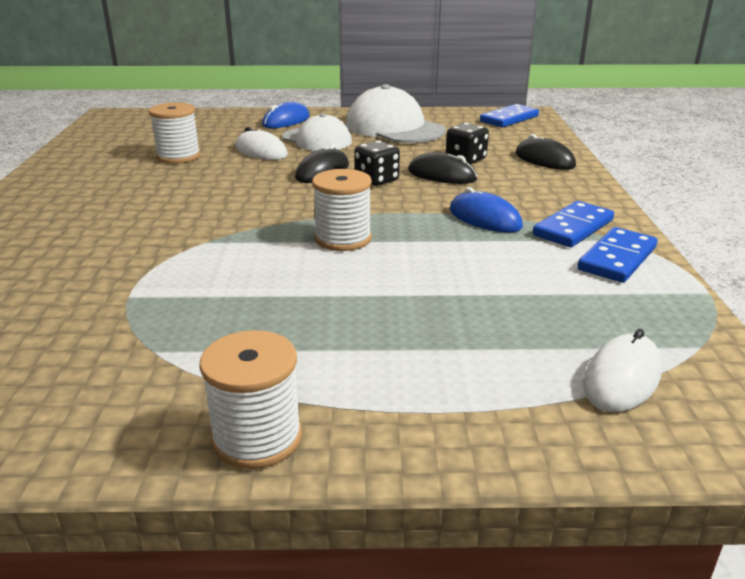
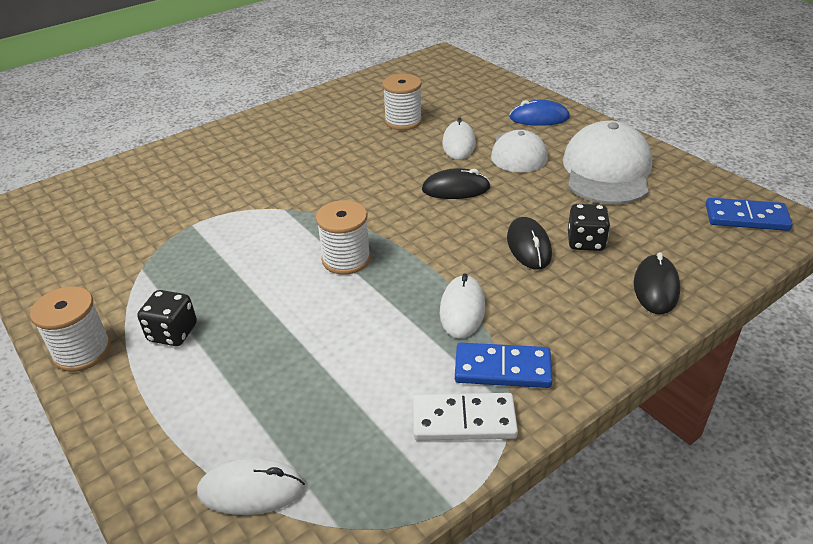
camera: 55 degrees right, 10 degrees up
black dice [355,140,400,186] -> black dice moved to [138,290,197,346]
blue mouse [450,187,523,233] -> white mouse [440,273,485,338]
blue domino [577,227,658,283] -> white domino [413,393,518,441]

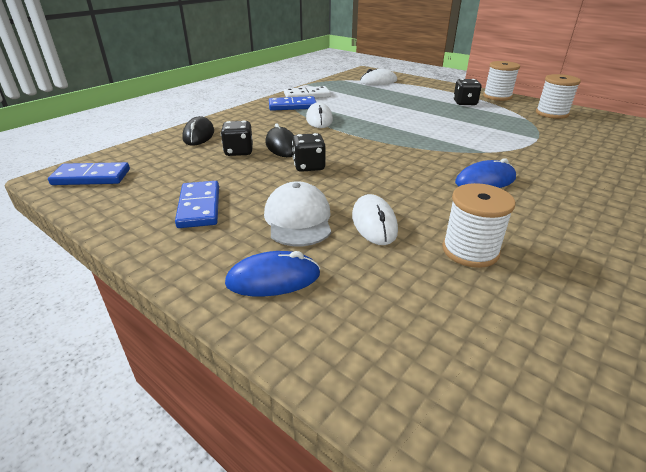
camera: 165 degrees right, 5 degrees down
white spool [316,200,371,275] -> white spool moved to [536,74,581,119]
black mouse [422,168,491,199] -> none
white cap [563,121,652,204] -> blue domino [175,181,219,228]
none -> black dice [292,133,326,172]
none -> blue mouse [455,158,516,188]

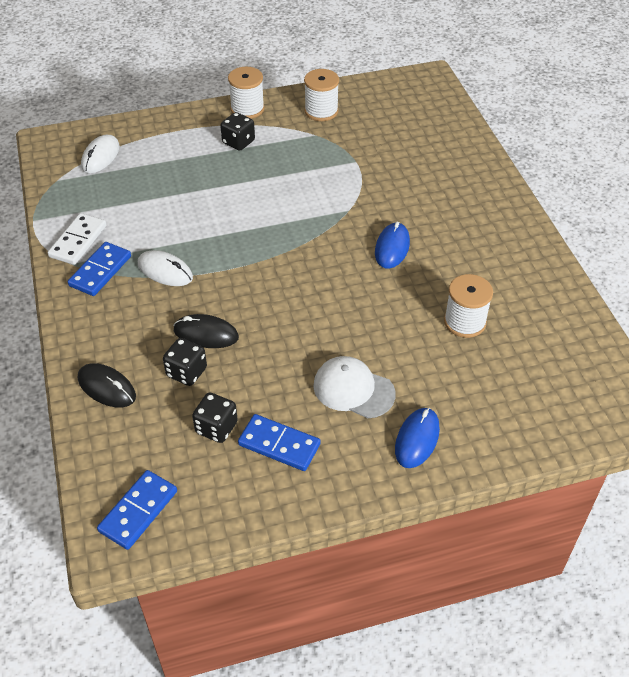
camera: 55 degrees left, 15 degrees up
black dice [292,133,326,172] -> black dice moved to [192,392,238,443]
white mouse [352,194,398,245] -> none

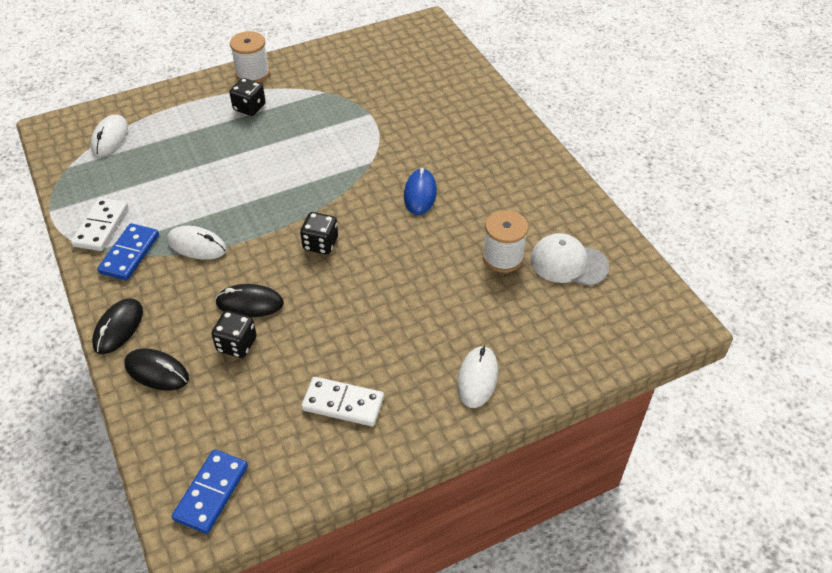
camera: 10 degrees left, 0 degrees up
black dice [192,392,238,443] -> black dice moved to [300,212,338,254]
blue domino [238,414,321,471] -> white domino [301,377,384,426]
white spool [304,69,339,121] -> none
white cap [313,356,396,418] -> white cap moved to [530,233,609,286]
blue mouse [395,408,440,468] -> white mouse [457,345,498,408]
none -> black mouse [92,298,143,354]

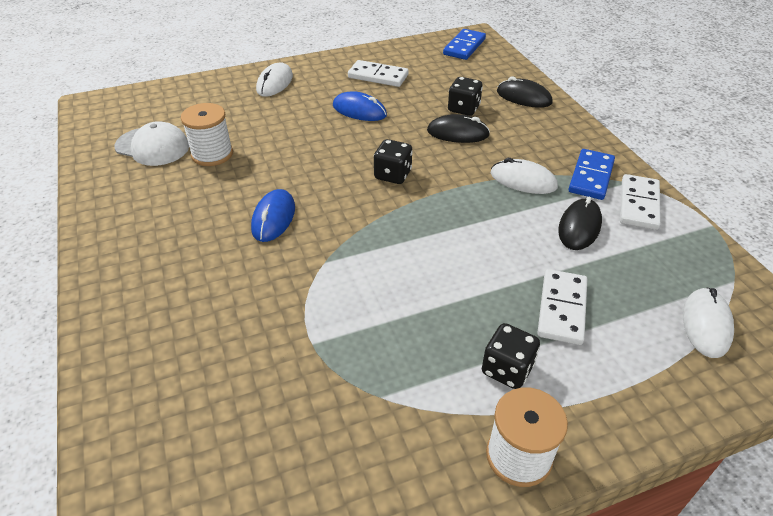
camera: 175 degrees left, 5 degrees down
black mouse [92,298,143,354] -> black mouse moved to [558,197,602,250]
none -> blue mouse [333,91,387,121]
none -> white domino [537,269,587,345]

